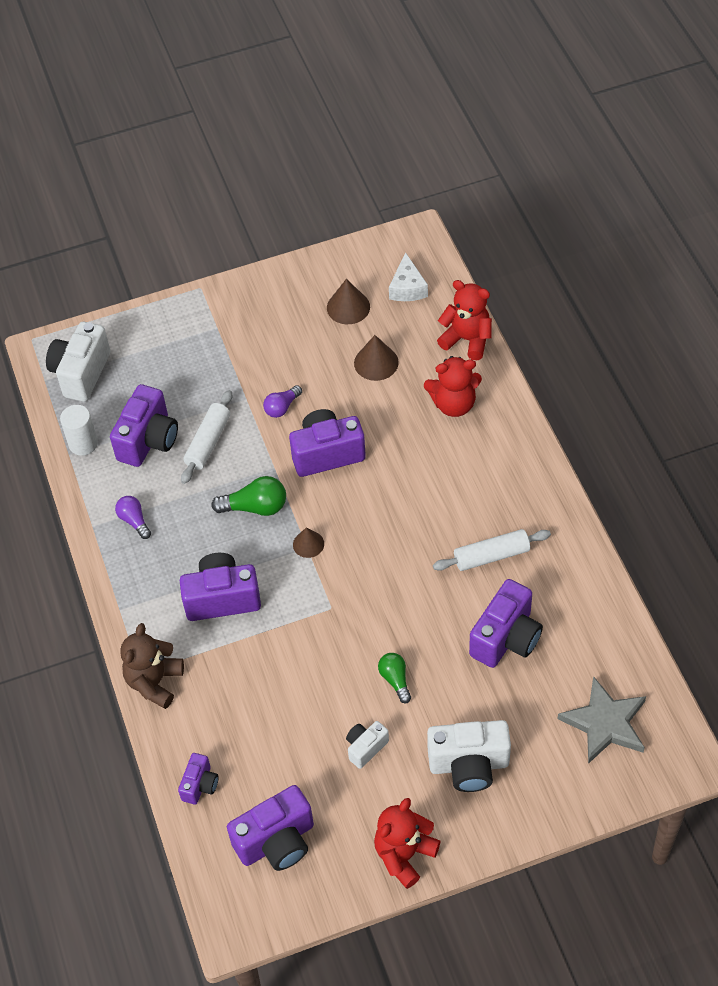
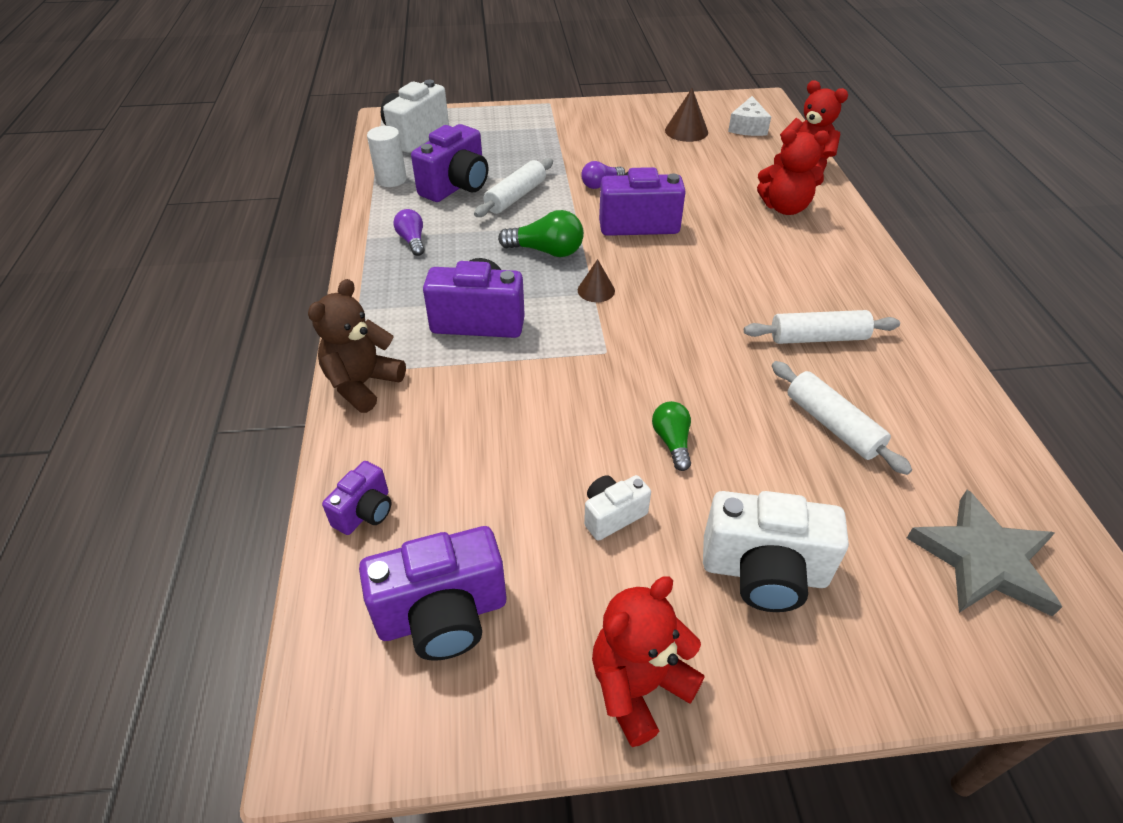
camera: 10 degrees right, 10 degrees down
brown cone [354,335,399,381] -> none
purple camera [469,579,543,668] -> white rolling pin [772,361,912,475]

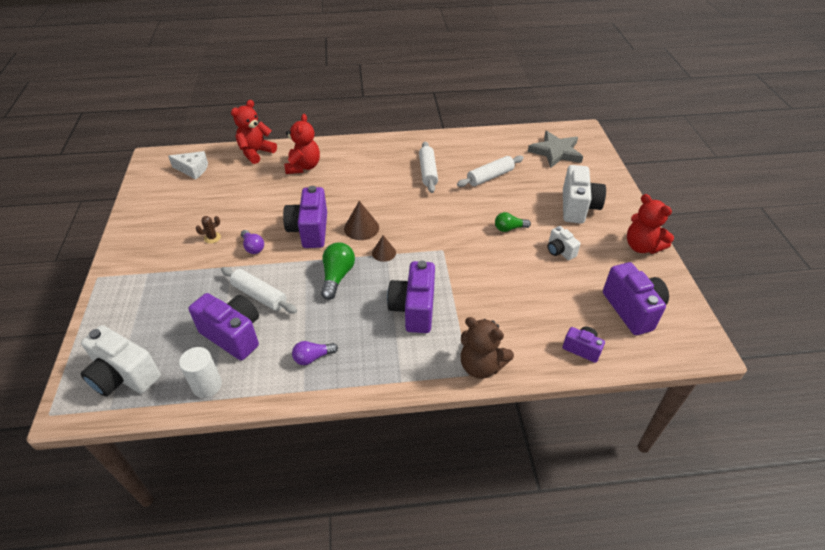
camera: 90 degrees left, 0 degrees up
brown cone [665,88,708,142] -> brown cone moved to [344,201,379,240]
none -> brown cactus [196,216,221,244]

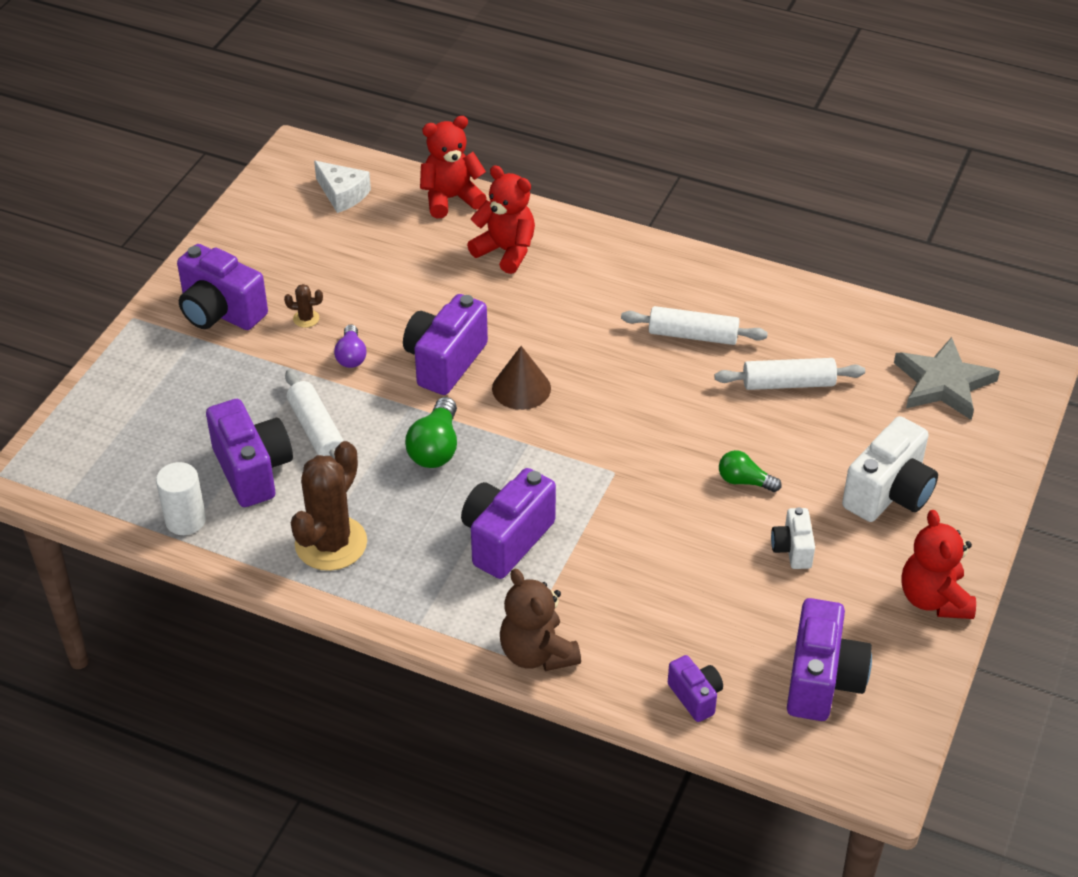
camera: 30 degrees right, 0 degrees up
white camera [81,325,161,397] -> none
red teddy bear [284,114,320,174] -> red teddy bear turned 90 degrees counterclockwise [467,165,535,274]
purple light bulb [292,341,338,365] -> brown cactus [291,441,367,571]
green light bulb [321,242,355,300] -> green light bulb turned 150 degrees clockwise [405,397,457,468]
brown cone [372,235,396,262] -> none
white rolling pin [419,141,438,193] -> white rolling pin turned 75 degrees clockwise [621,306,768,345]
none -> purple camera [177,244,268,330]

